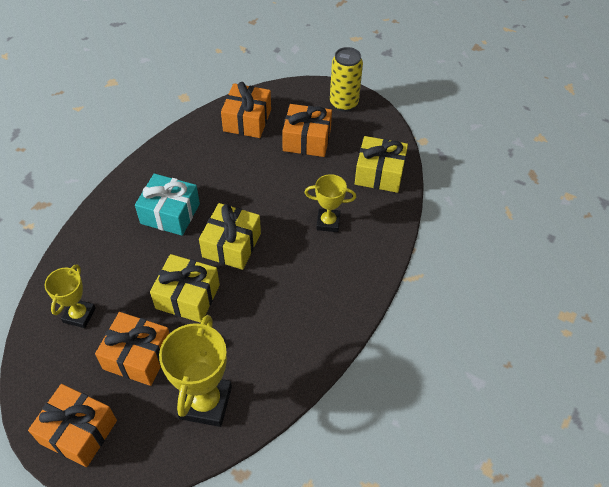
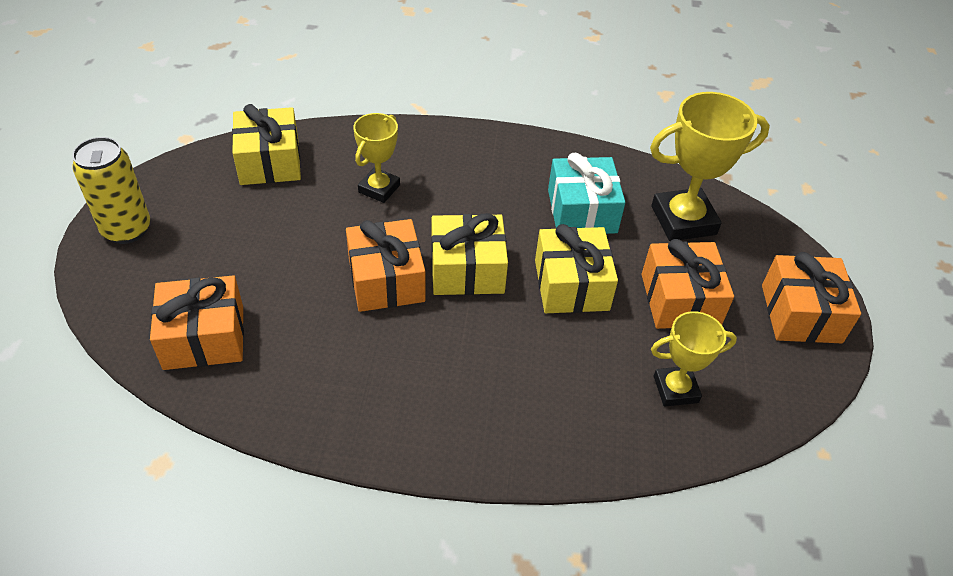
camera: 115 degrees left, 5 degrees down
turquoise gift [135,174,200,236] -> turquoise gift moved to [548,153,625,234]
orange gift [282,104,332,157] -> orange gift moved to [346,219,426,312]
yellow trophy [304,174,356,232] -> yellow trophy turned 45 degrees clockwise [353,113,400,203]

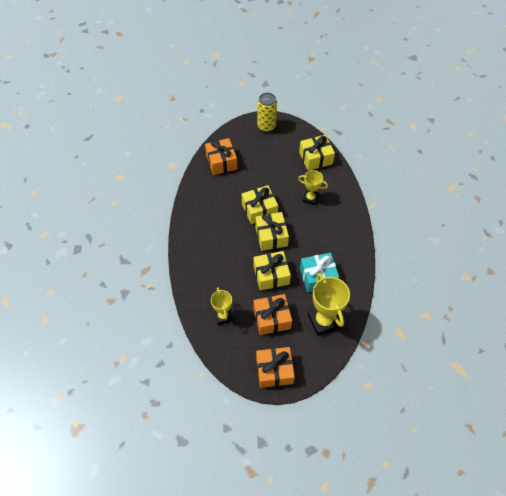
camera: 85 degrees right, 10 degrees up
orange gift [346,219,426,312] -> yellow gift [242,185,278,224]

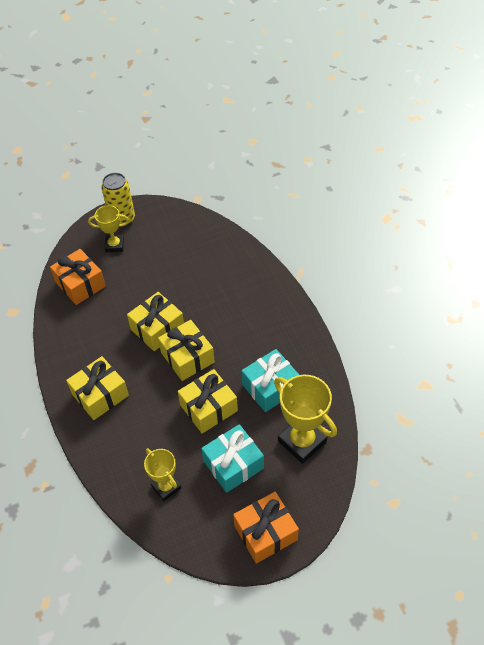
camera: 20 degrees left, 5 degrees down
orange gift [254,294,292,335] -> turquoise gift [201,424,264,493]
yellow trophy [298,170,328,205] -> yellow trophy moved to [88,205,129,252]
yellow gift [299,135,335,171] -> yellow gift moved to [66,356,129,420]

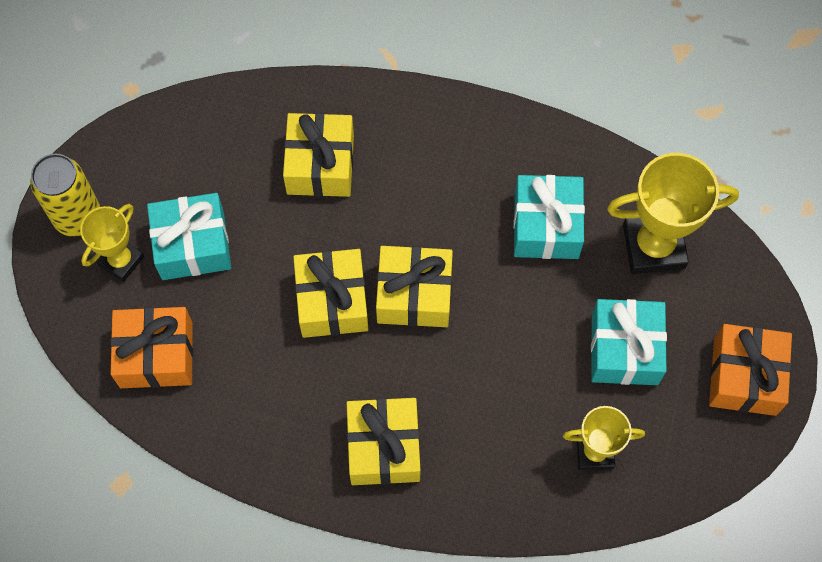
camera: 55 degrees left, 15 degrees up
yellow gift [178,369,238,434] -> yellow gift moved to [283,113,354,197]
none -> turquoise gift [147,193,231,280]

